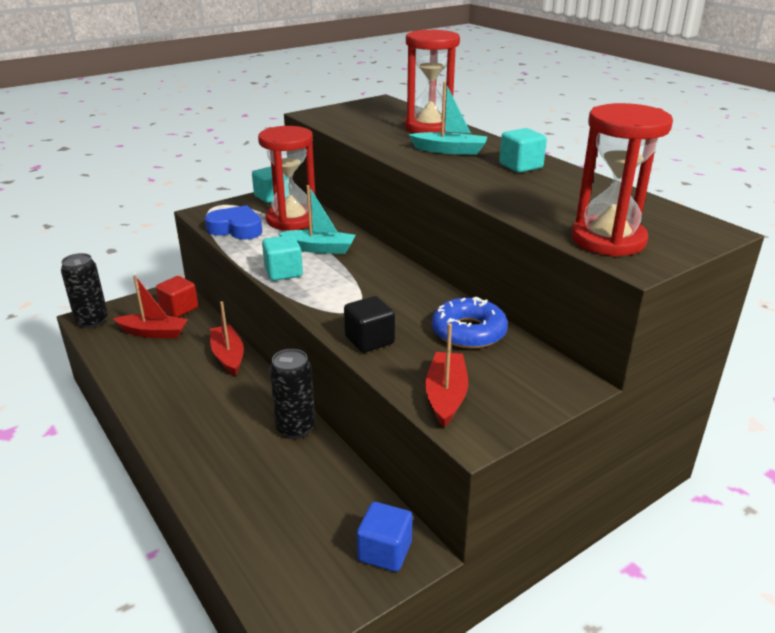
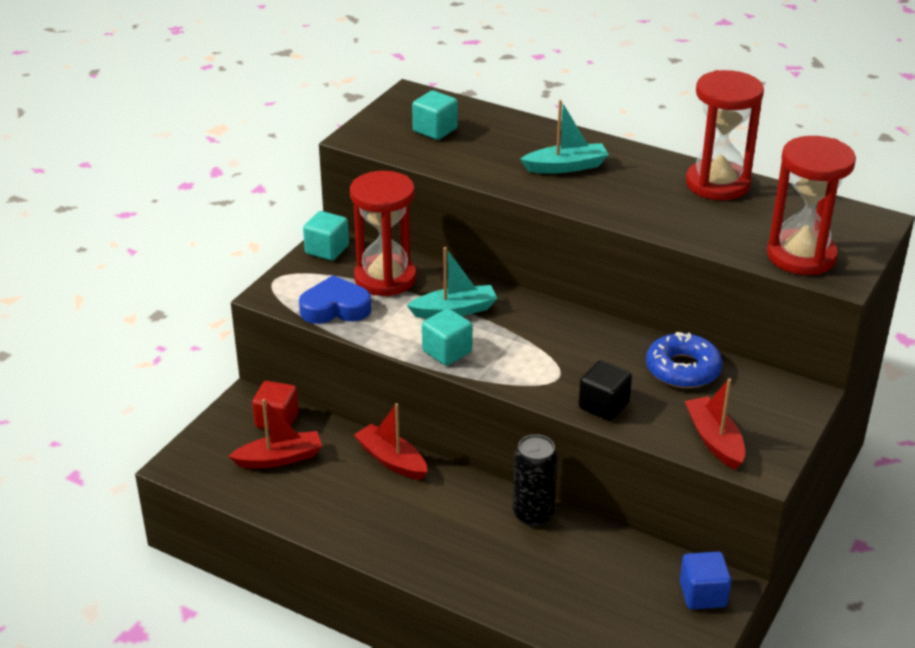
camera: 25 degrees left, 5 degrees up
black can [61,253,108,328] -> none
red hourglass [405,29,460,133] -> red hourglass moved to [686,70,764,200]
turquoise cube [499,128,547,173] -> turquoise cube moved to [412,91,458,140]

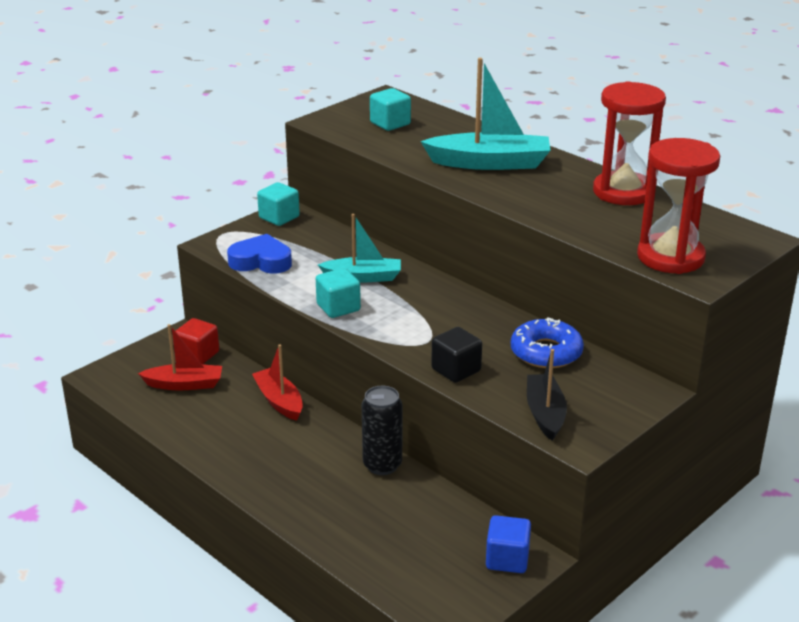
camera: 15 degrees right, 5 degrees down
red hourglass [350,171,416,296] -> none
turquoise boat [520,100,609,174] -> turquoise boat [421,58,551,170], size x1.56
red boat [685,378,745,470] -> black boat [527,349,567,441]

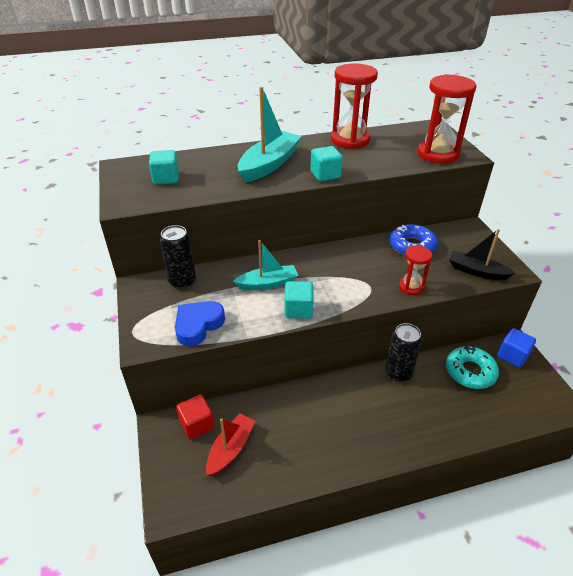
camera: 60 degrees left, 10 degrees up
red boat [252,344,303,421] -> none
turquoise cube [257,182,300,226] -> turquoise cube moved to [310,146,343,181]
turquoise boat [318,214,401,283] -> turquoise boat turned 45 degrees clockwise [233,240,298,290]
black cube [431,327,482,383] -> red hourglass [399,245,432,295]
none -> black can [160,225,196,289]
none -> turquoise donut [446,346,499,389]

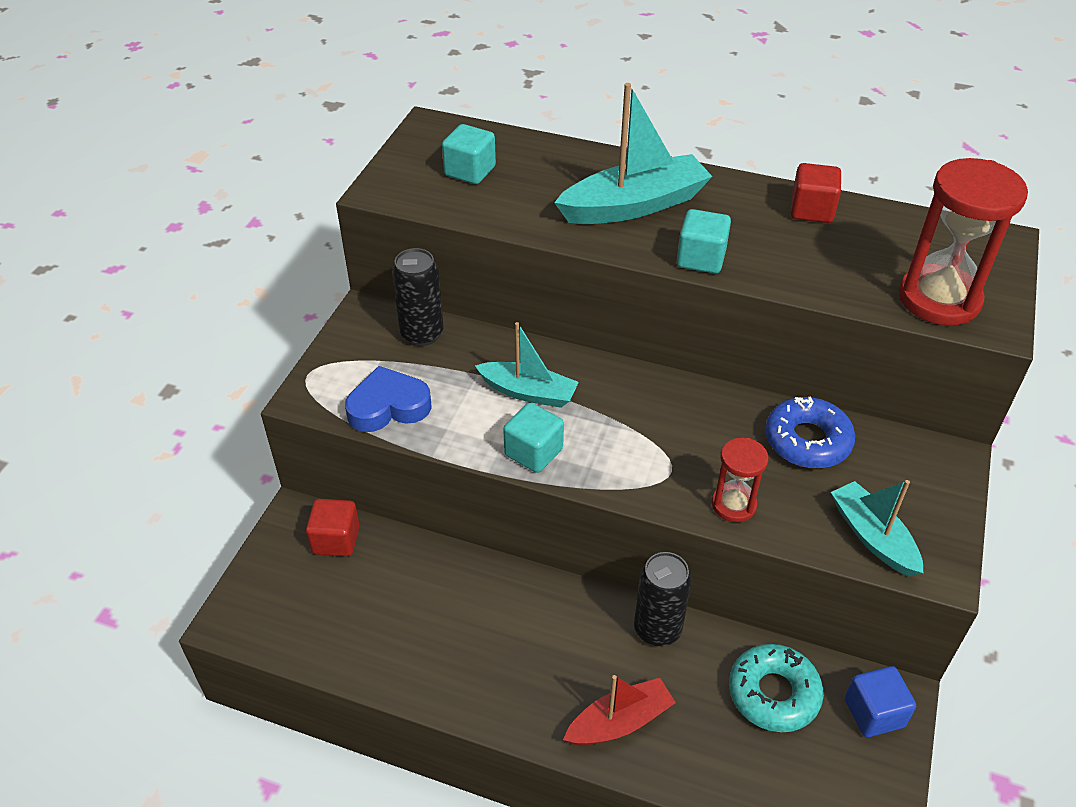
camera: 35 degrees right, 5 degrees up
red boat [206,414,255,476] -> red boat moved to [563,675,676,745]
red hourglass [331,63,378,149] -> red cube [791,163,841,223]
black boat [449,229,515,280] -> turquoise boat [831,480,923,576]

